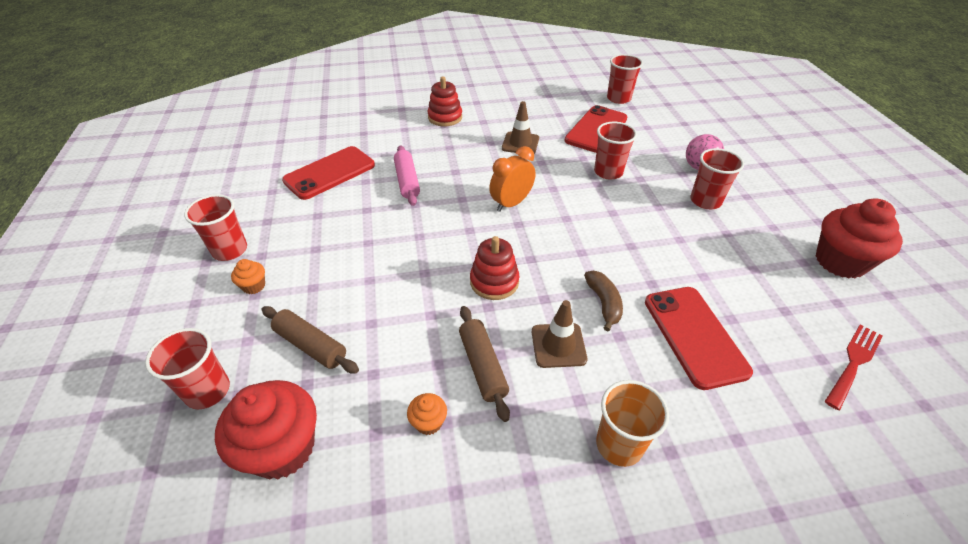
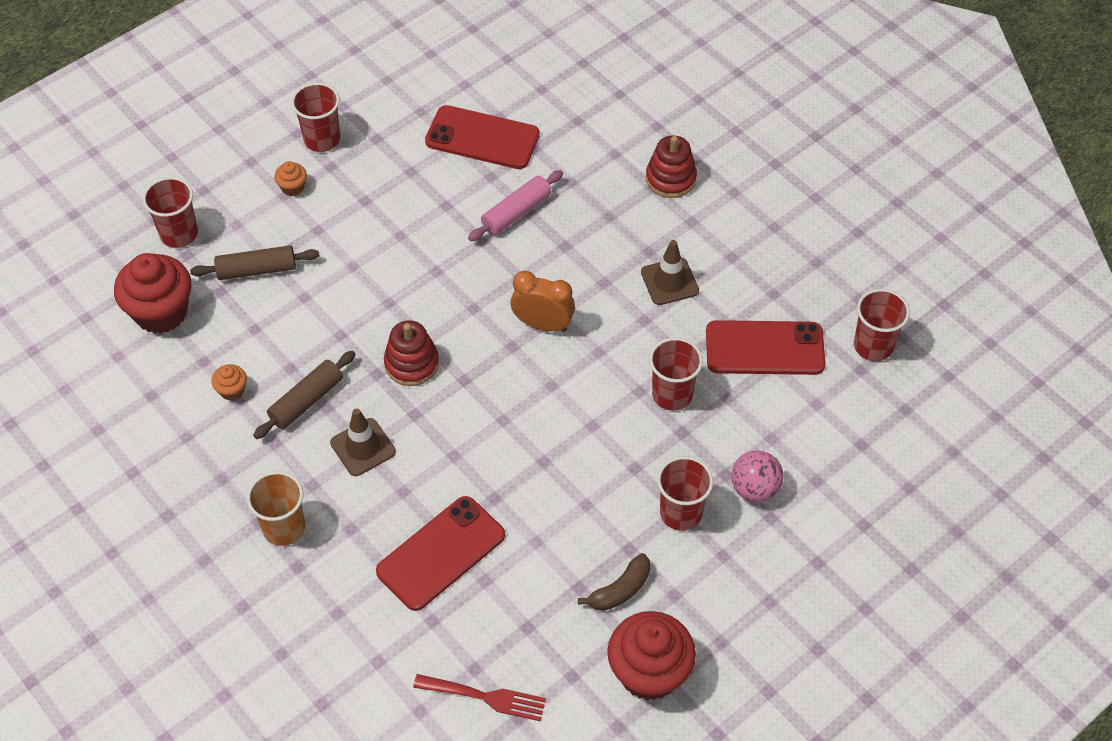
camera: 60 degrees right, 10 degrees up
brown rolling pin [262,306,359,374] -> brown rolling pin turned 75 degrees clockwise [190,245,320,280]
brown banana [584,271,623,331] -> brown banana moved to [578,553,650,611]

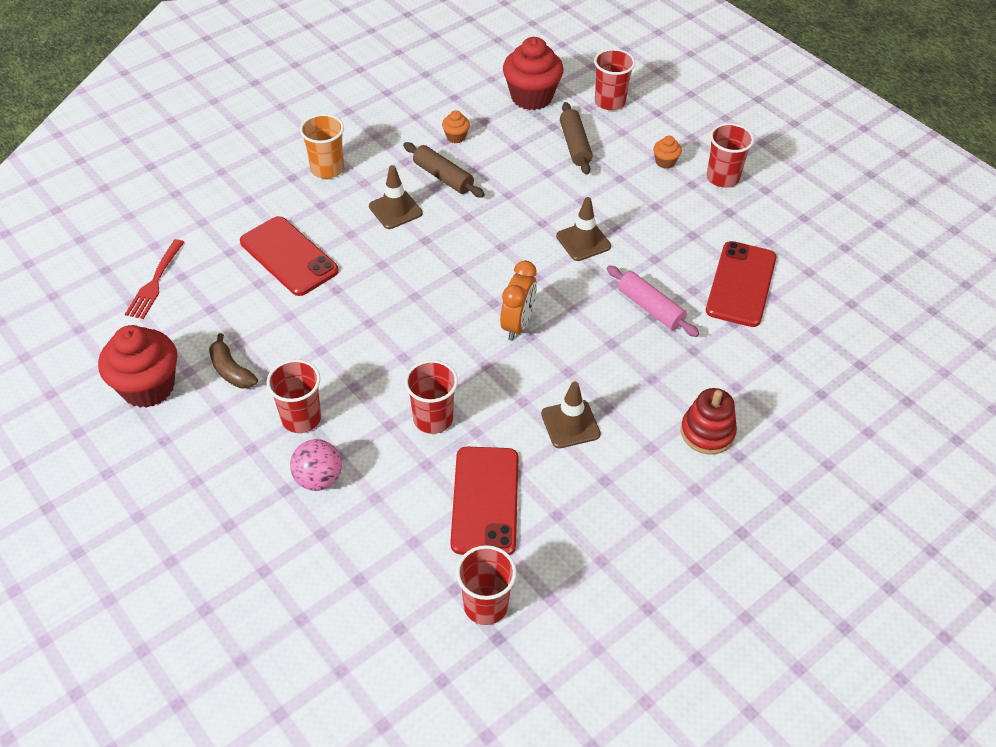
camera: 90 degrees right, 5 degrees down
red stacking toy [384,320,439,386] -> none
none -> brown traffic cone [556,197,611,261]

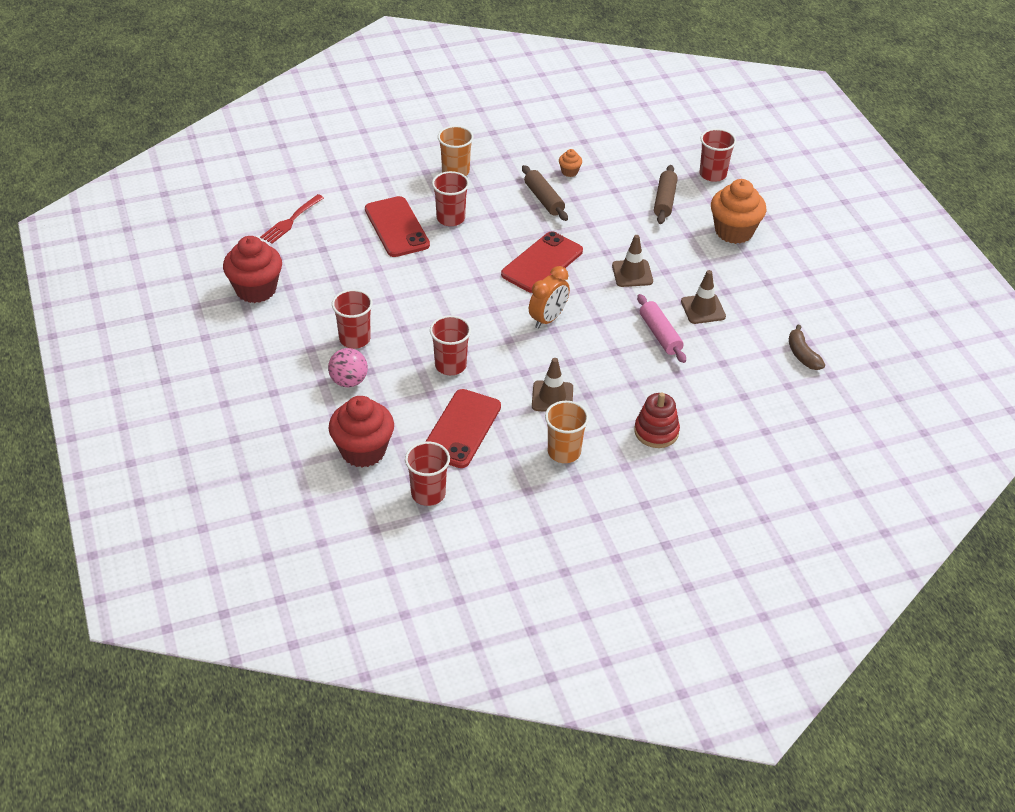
camera: 20 degrees right, 5 degrees down
brown banana [209,333,258,389] -> brown banana moved to [789,325,825,370]
brown traffic cone [369,165,423,229] -> brown traffic cone moved to [681,270,726,324]
red cupcake [503,37,564,110] -> red cupcake moved to [329,396,394,468]
orange cupcake [653,136,682,169] -> orange cupcake [711,179,767,244], size x2.23
red phone [706,241,777,327] -> red phone moved to [501,231,583,293]
red cup [707,123,754,188] -> red cup moved to [432,171,469,226]
none -> orange cup [545,401,589,463]

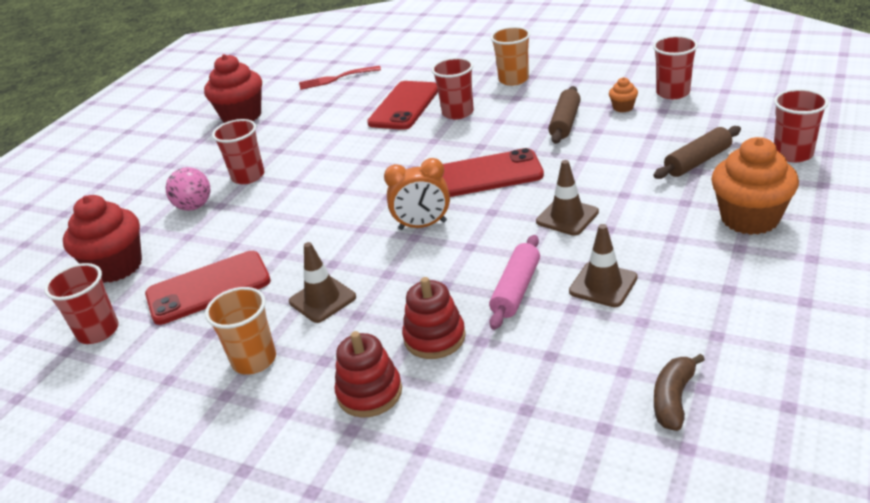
camera: 50 degrees right, 10 degrees down
red cup [430,315,471,375] -> red cup moved to [653,36,698,99]
none -> red stacking toy [402,277,466,359]

